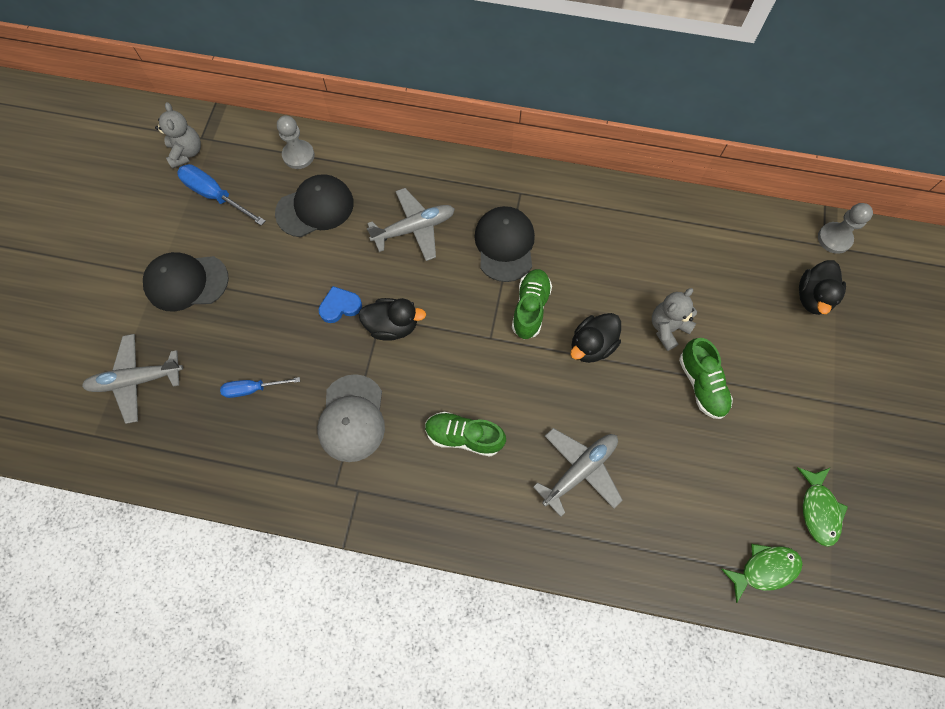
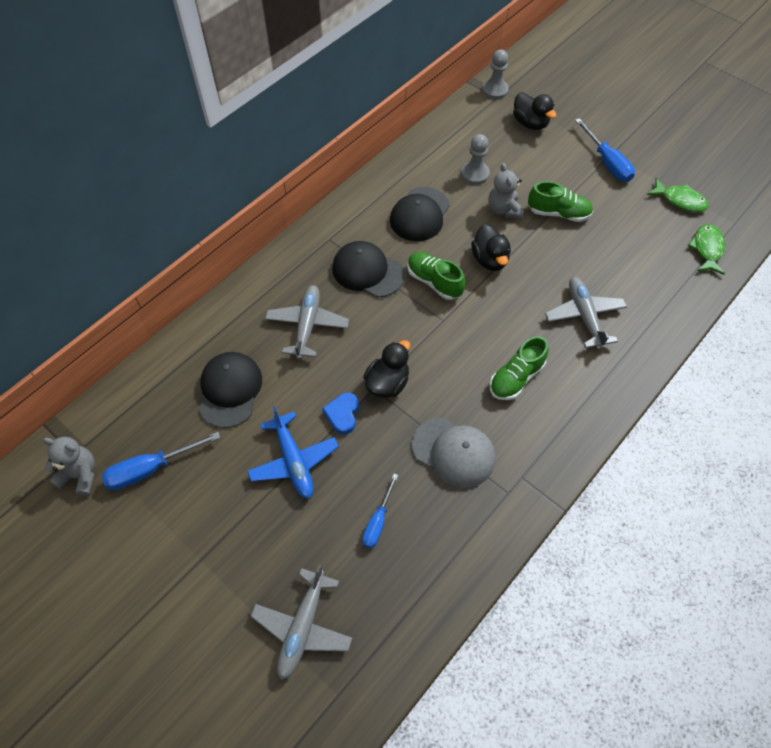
camera: 60 degrees left, 10 degrees down
black cap [143,252,229,312] -> black cap moved to [390,187,450,241]
grey pawn [277,116,315,169] -> grey pawn moved to [461,134,490,185]
none -> blue plane [247,406,339,499]
none -> blue screwdriver [575,118,635,182]

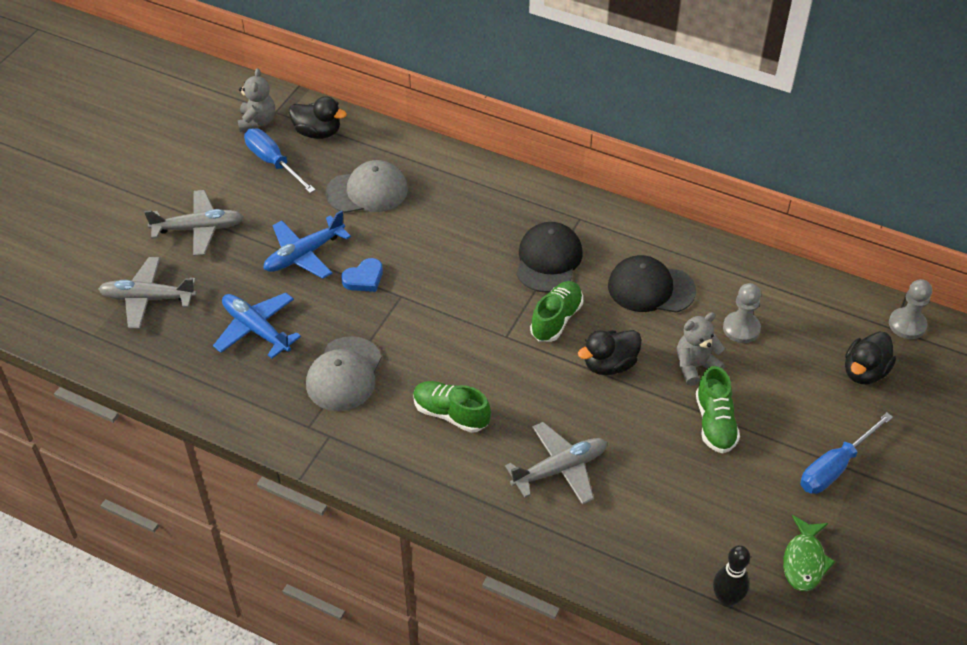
camera: 75 degrees right, 10 degrees down
black cap [199,352,262,428] -> grey cap [326,160,408,213]
grey plane [265,285,349,359] -> grey plane moved to [144,190,243,256]
blue heart [322,393,359,434] -> blue heart turned 150 degrees clockwise [341,258,383,292]
blue screwdriver [362,474,398,548] -> blue plane [213,293,301,359]
black duck [363,340,410,398] -> black duck moved to [289,96,347,139]
green fish [688,224,725,275] -> black bowling pin [713,545,750,607]

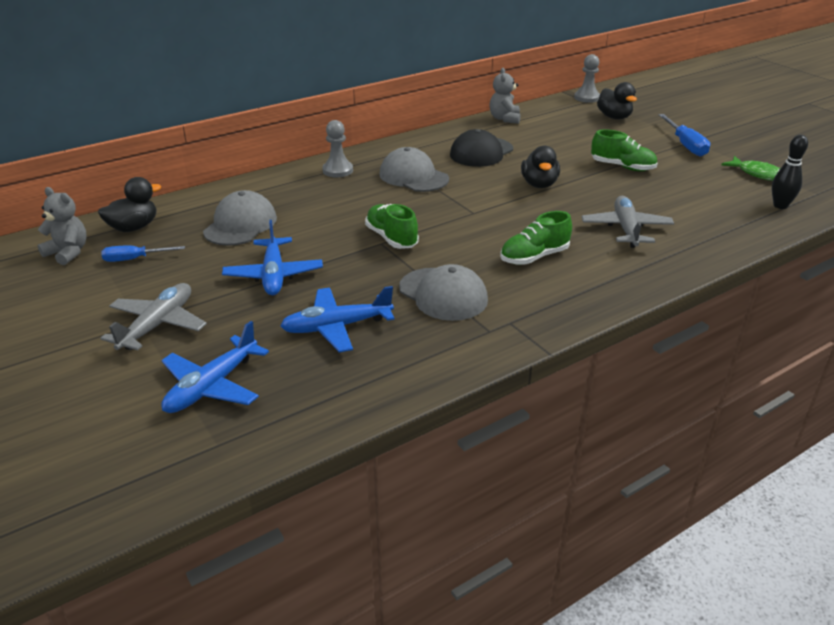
camera: 60 degrees left, 15 degrees down
grey plane [98,257,197,329] -> blue plane [161,321,269,413]
blue screwdriver [244,129,315,193] -> blue screwdriver [101,245,185,262], size x0.66
blue heart [341,258,383,292] -> none
black cap [516,222,583,293] -> grey cap [379,147,449,192]
green shoe [530,281,583,342] -> green shoe moved to [365,204,419,249]
grey teddy bear [677,312,725,386] -> grey teddy bear moved to [489,68,521,124]
grey pawn [723,283,761,343] -> grey pawn moved to [322,120,353,177]

